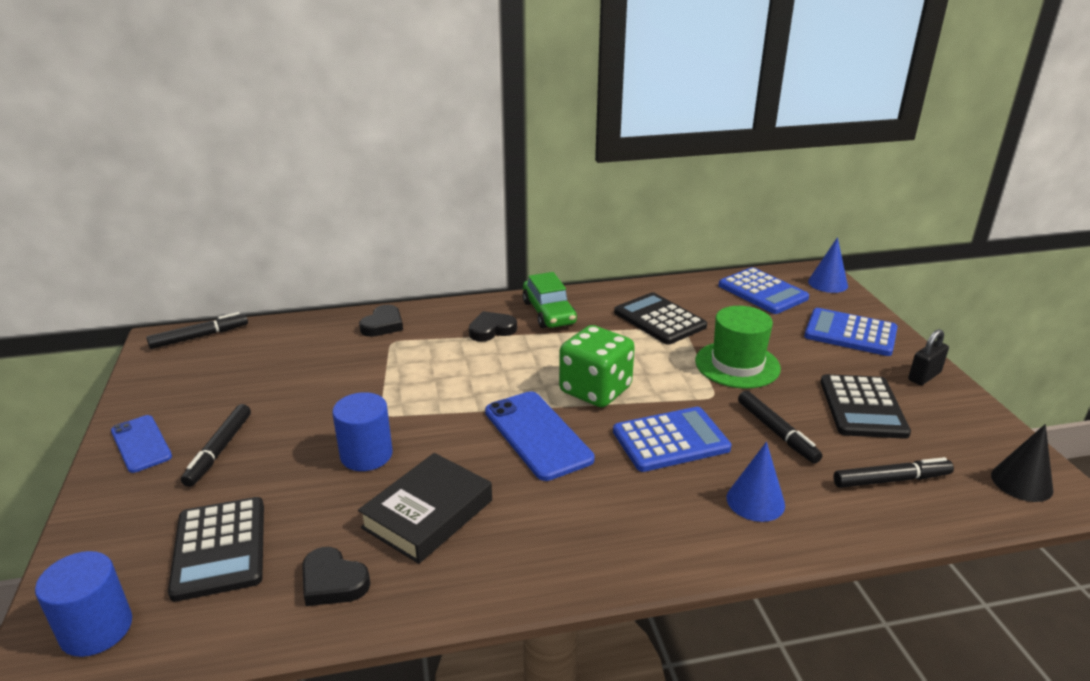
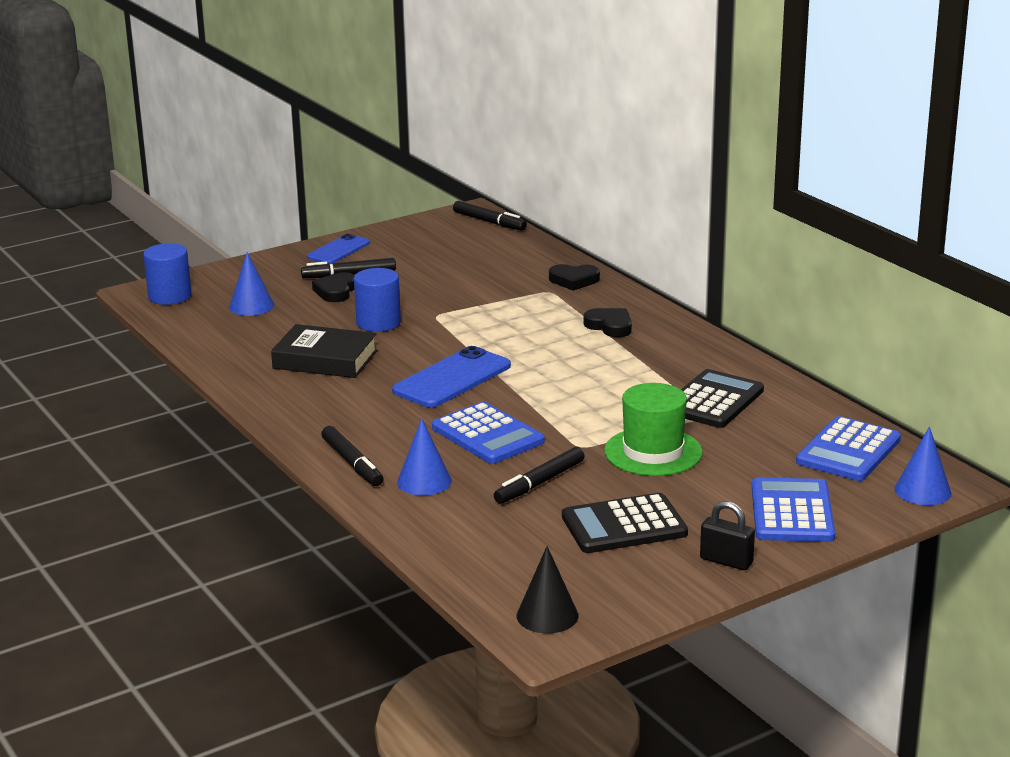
camera: 70 degrees right, 5 degrees down
black calculator [168,497,264,602] -> blue cone [229,252,274,316]
black heart [302,547,370,606] -> black heart moved to [312,272,355,302]
green car [522,272,577,328] -> none
green dice [559,325,635,407] -> none
black marker [833,457,954,488] -> black marker moved to [321,426,383,486]

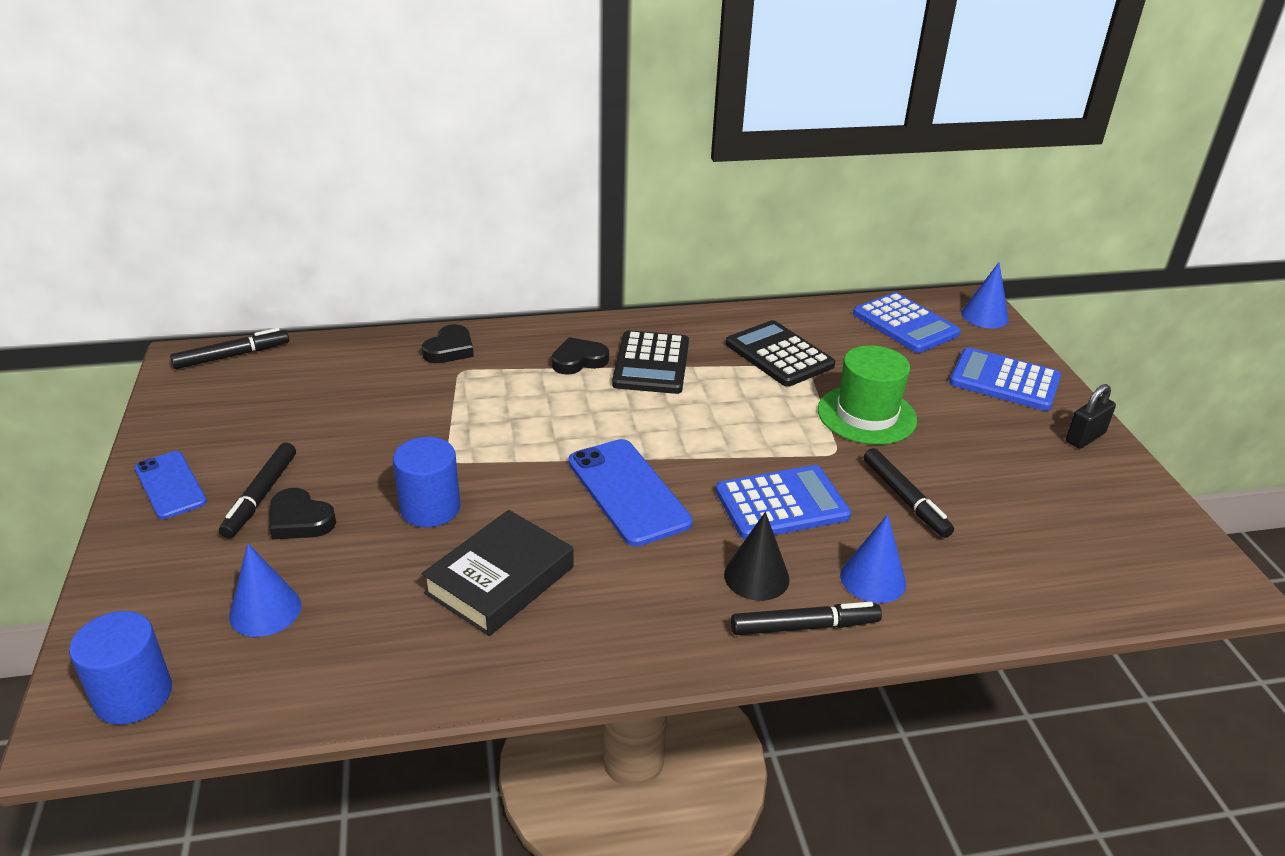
camera: 70 degrees left, 10 degrees up
black cone [517,546,578,633] -> black cone moved to [724,512,790,601]
black calculator [562,493,688,553] -> black calculator moved to [612,330,689,394]

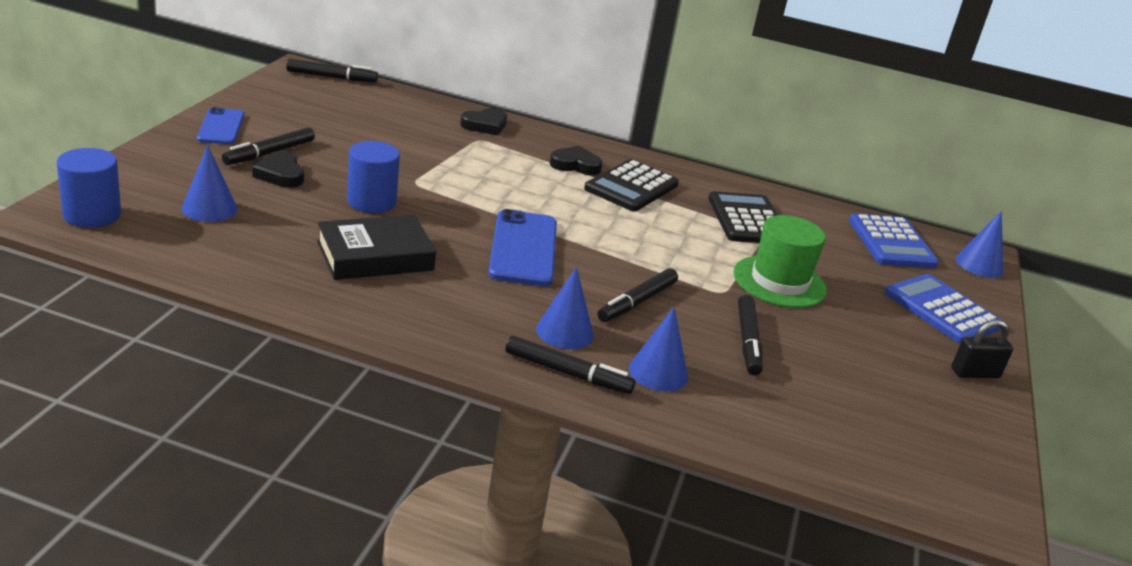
camera: 25 degrees right, 5 degrees down
blue calculator [715,465,851,540] -> black marker [598,268,678,322]
black cone [724,512,790,601] -> blue cone [536,267,594,349]

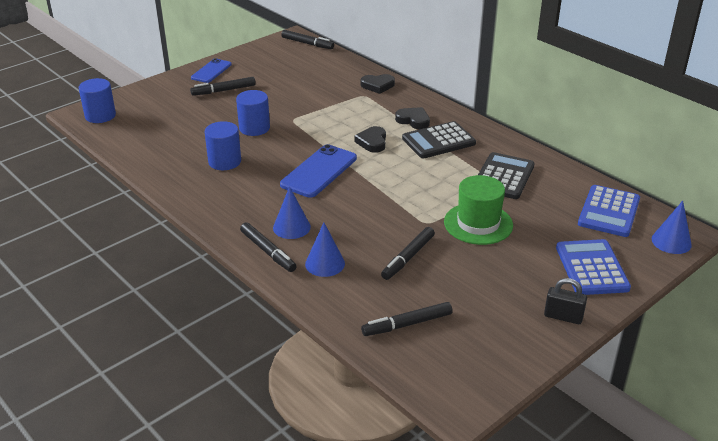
camera: 35 degrees right, 5 degrees up
blue cone [182,145,238,222] -> none
black heart [252,151,304,188] -> black heart moved to [354,126,386,153]
black book [317,215,436,280] -> blue cylinder [205,121,241,170]
black marker [598,268,678,322] -> black marker moved to [361,302,453,336]

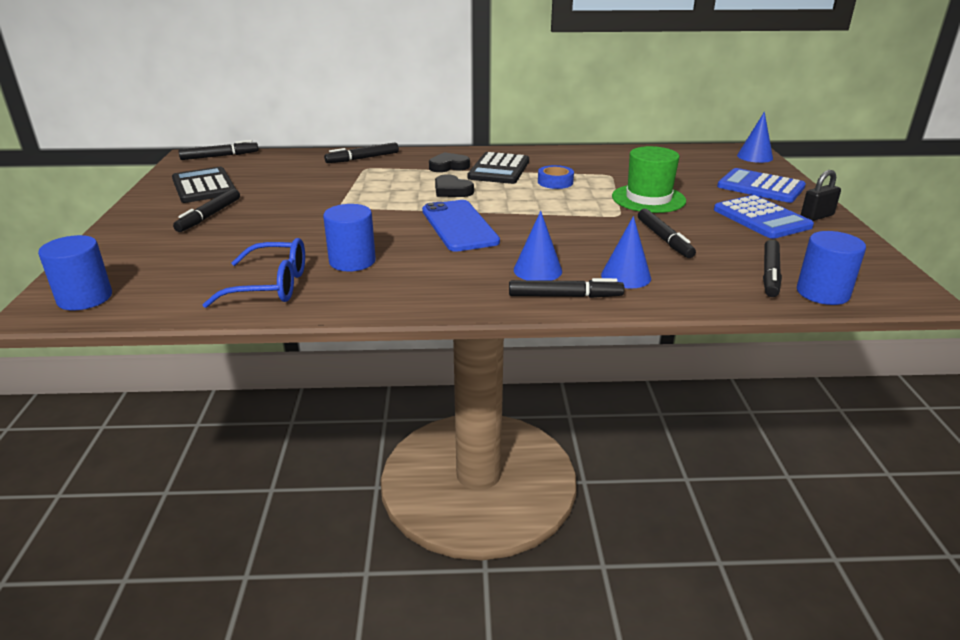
camera: 50 degrees left, 5 degrees down
blue phone [191,58,232,83] -> none
blue cylinder [236,90,270,136] -> blue cylinder moved to [797,231,866,305]
black heart [361,74,395,94] -> black marker [324,142,399,163]
black calculator [478,152,534,199] -> black calculator moved to [172,167,236,203]
blue calculator [578,185,640,237] -> blue calculator moved to [714,195,814,239]
none -> blue glasses [203,238,305,308]
none -> blue tape [538,165,574,189]

